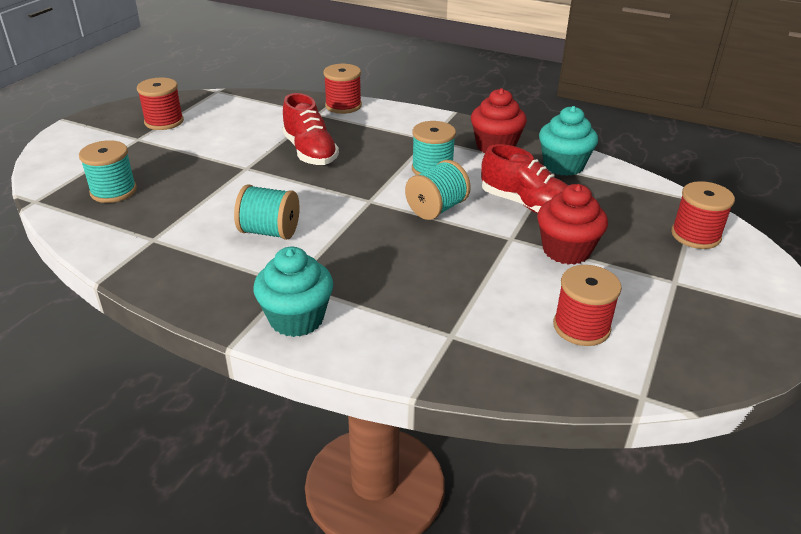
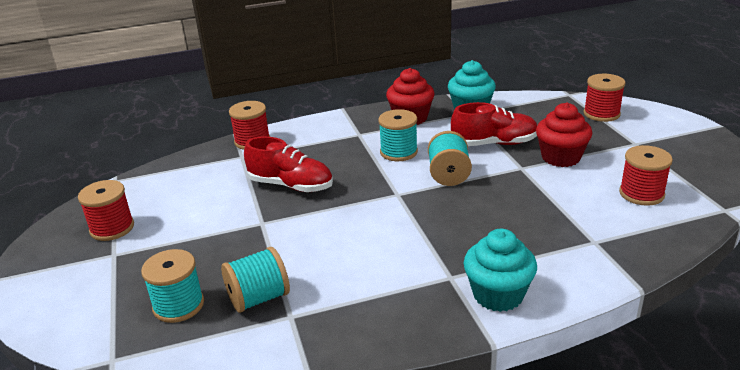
camera: 40 degrees left, 5 degrees down
turquoise spool [234,185,300,240] -> turquoise spool moved to [221,247,290,313]

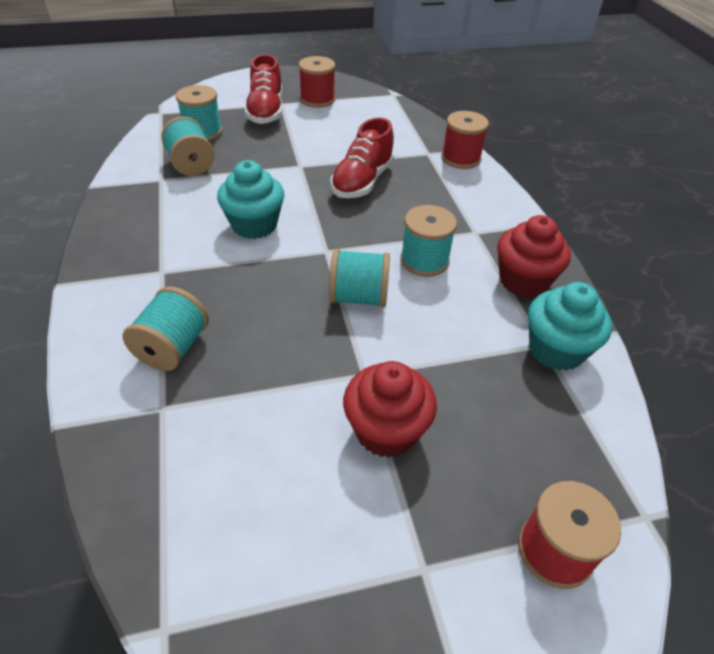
camera: 90 degrees right, 15 degrees up
red shoe [451,102,537,146] -> red shoe moved to [245,54,282,124]
turquoise cupcake [464,229,537,312] -> turquoise cupcake moved to [217,160,284,239]
red spool [619,145,673,206] -> none
none -> turquoise spool [123,286,209,371]

